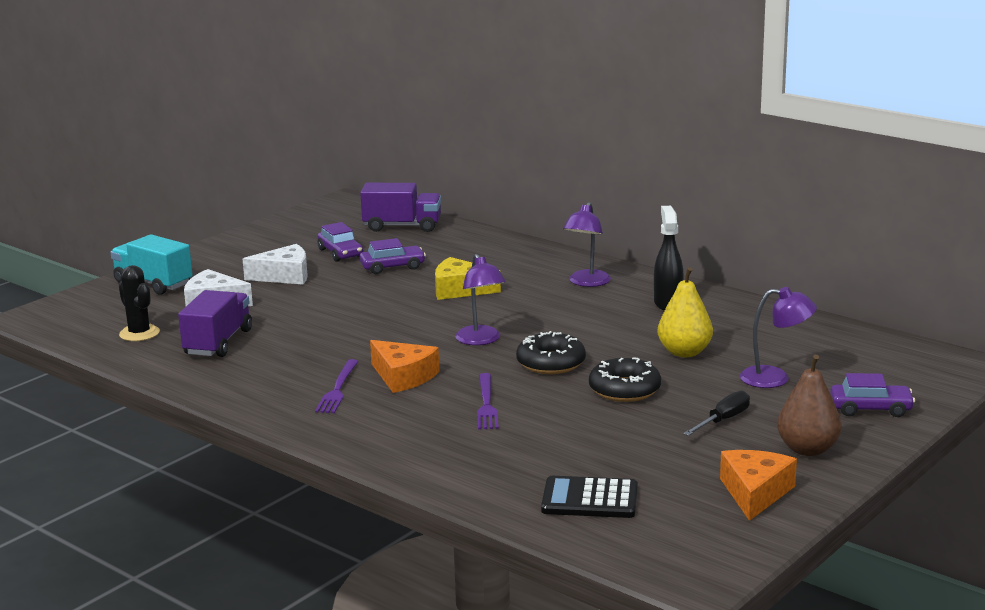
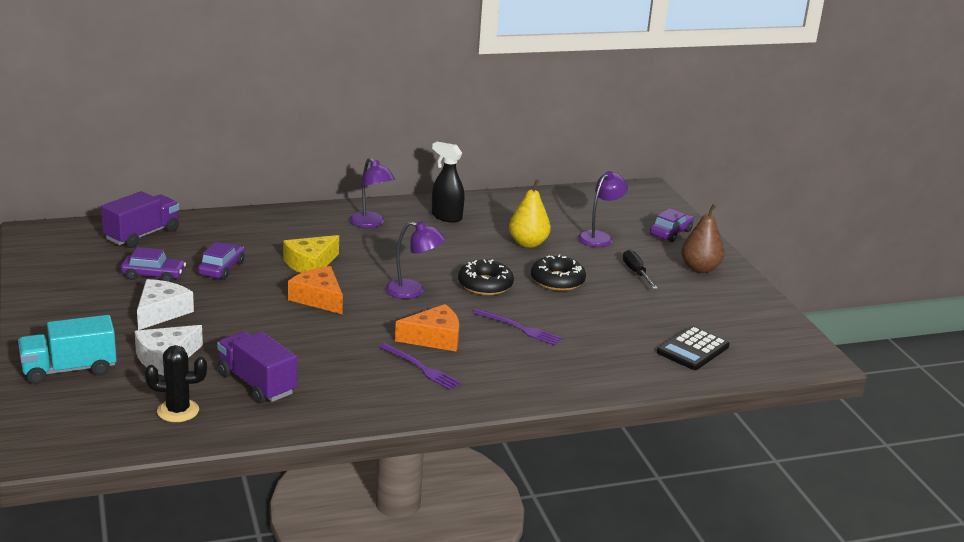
camera: 60 degrees left, 5 degrees up
orange cheese [720,450,797,521] -> orange cheese moved to [288,266,343,314]

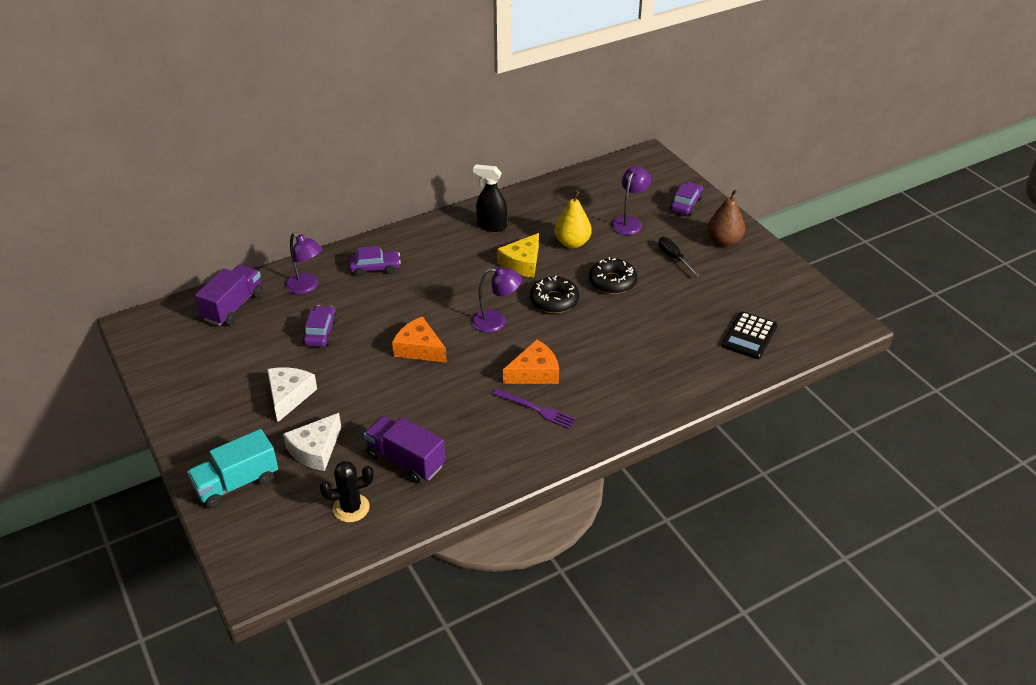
camera: 10 degrees left, 15 degrees up
purple car [121,247,186,282] -> purple car moved to [349,246,401,277]
yellow cheese [283,235,339,273] -> yellow cheese moved to [497,233,539,278]
purple lamp [349,158,395,228] -> purple lamp moved to [285,233,322,294]
purple fork [473,309,562,345] -> none

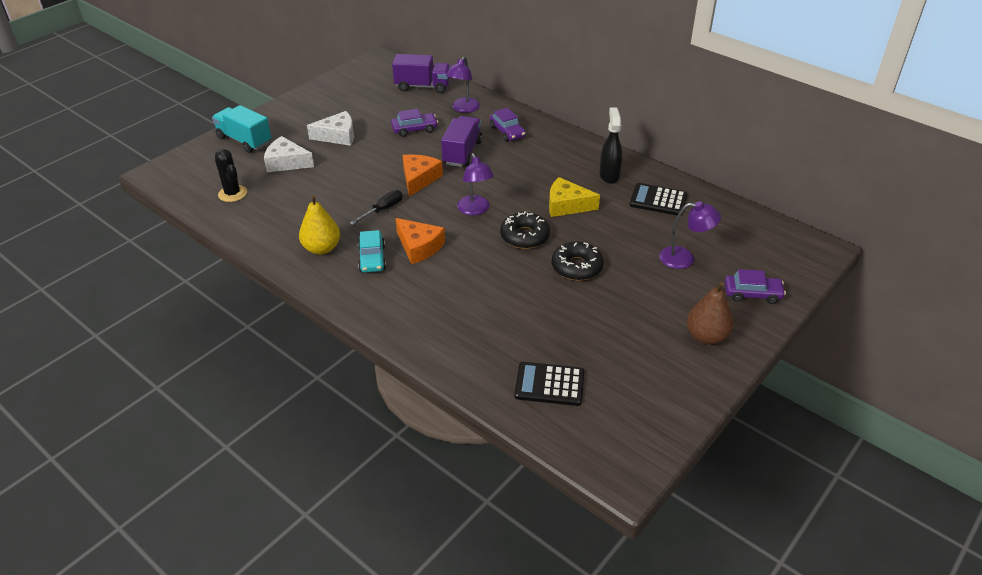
camera: 70 degrees right, 0 degrees up
purple truck [364,416,445,483] -> purple truck moved to [441,116,482,167]
purple fork [493,389,576,429] -> turquoise car [358,230,386,272]
yellow pear [554,191,592,248] -> yellow pear moved to [299,195,340,255]
black screwdriver [658,237,700,276] -> black screwdriver moved to [350,190,403,225]
none -> black calculator [630,183,688,216]

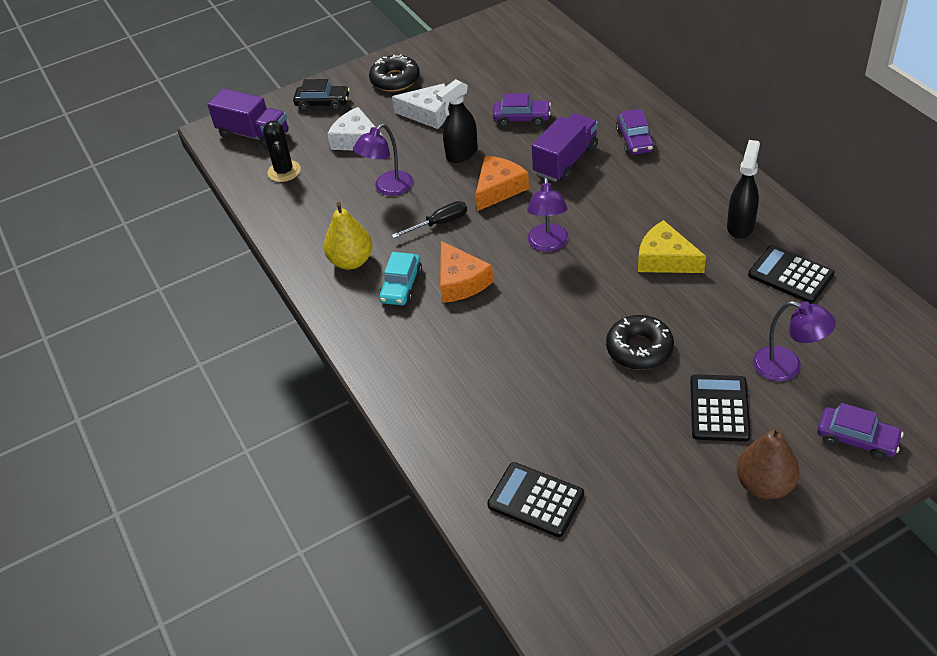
camera: 25 degrees right, 5 degrees up
turquoise truck [212,105,272,153] -> black car [293,79,350,111]
purple truck [392,54,450,93] -> purple truck moved to [207,88,288,150]
purple lamp [446,56,480,113] -> purple lamp moved to [353,124,413,196]
black donut [500,211,550,249] -> black donut moved to [369,55,420,92]
none -> black spray bottle [436,79,478,163]
none -> black calculator [690,374,751,442]

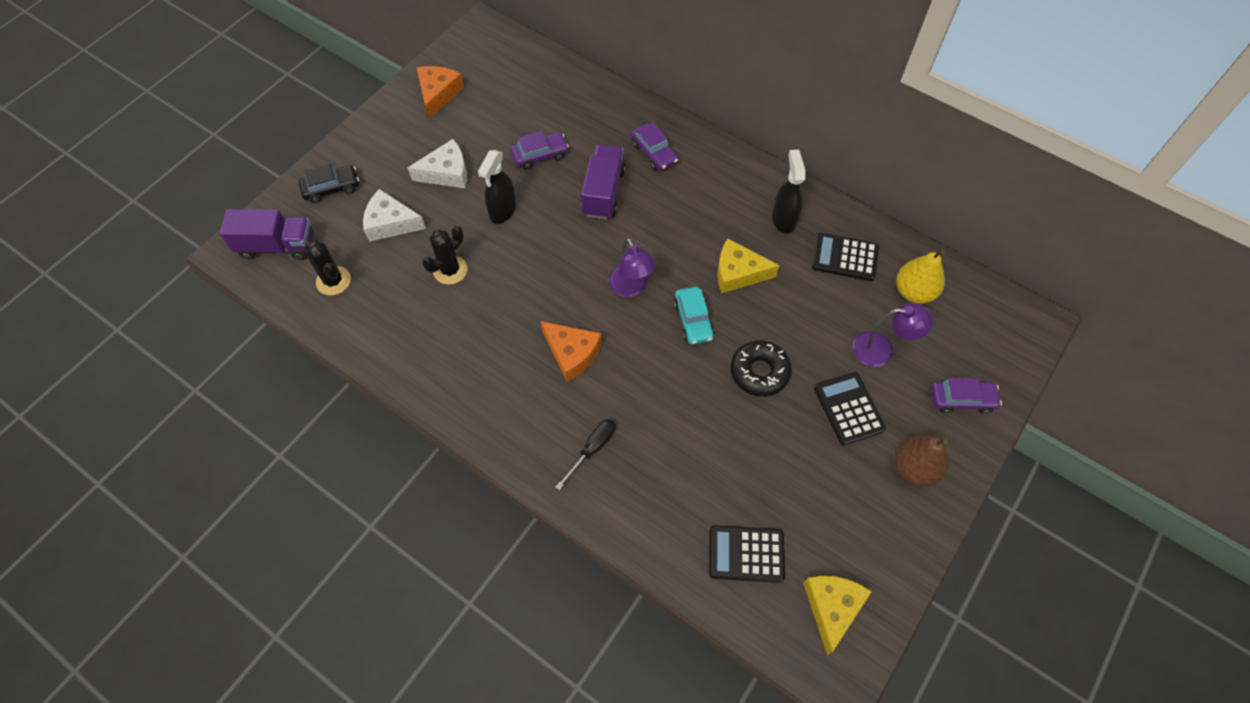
camera: 30 degrees left, 15 degrees up
yellow pear [324,202,373,270] -> yellow pear moved to [896,250,945,304]
purple lamp [353,124,413,196] -> black cactus [422,226,468,285]
black donut [369,55,420,92] -> none
turquoise car [379,252,422,305] -> turquoise car moved to [674,287,714,345]
black screwdriver [392,201,467,238] -> black screwdriver moved to [555,419,616,490]
orange cheese [476,156,529,211] -> orange cheese moved to [416,66,464,119]
none -> yellow cheese [803,576,872,655]

